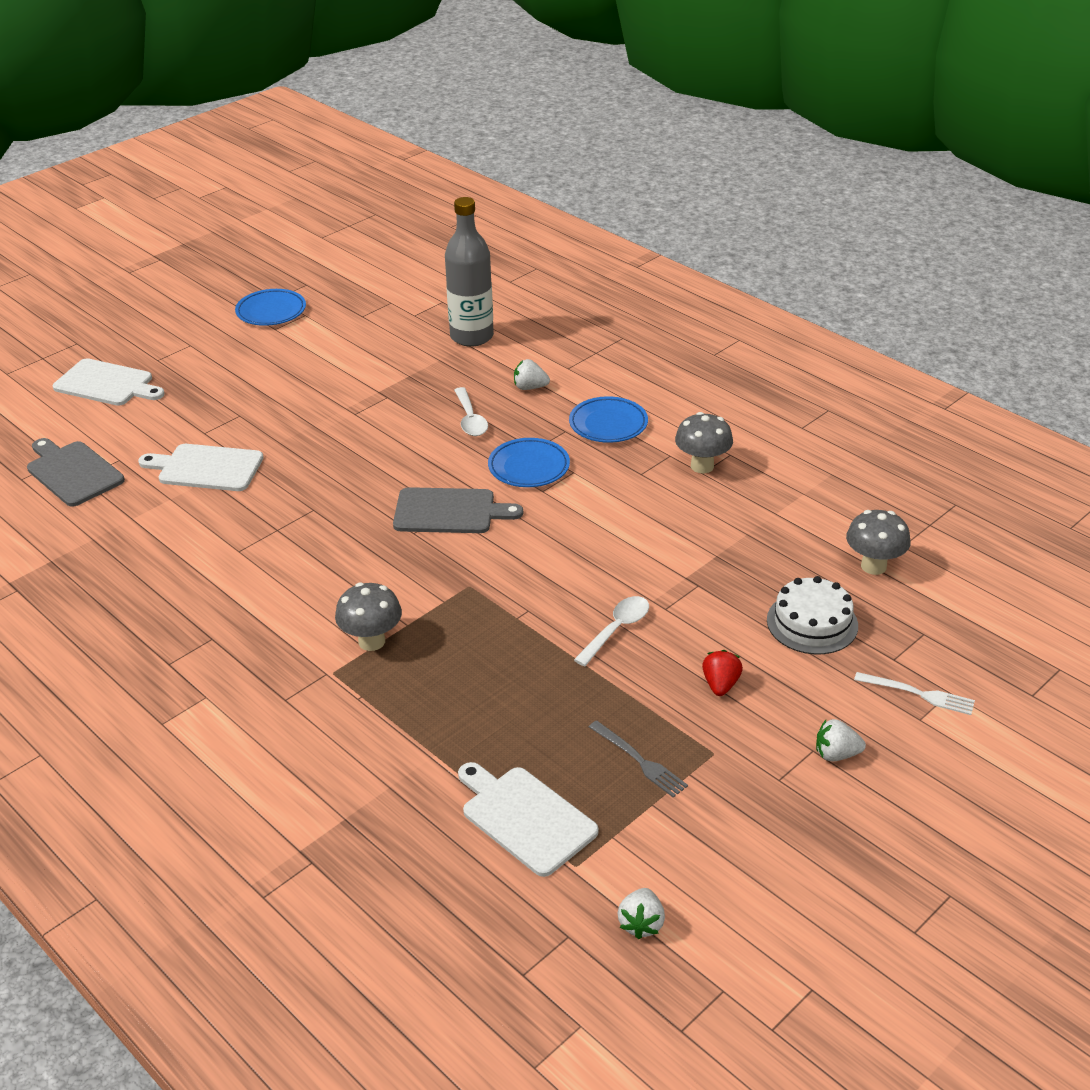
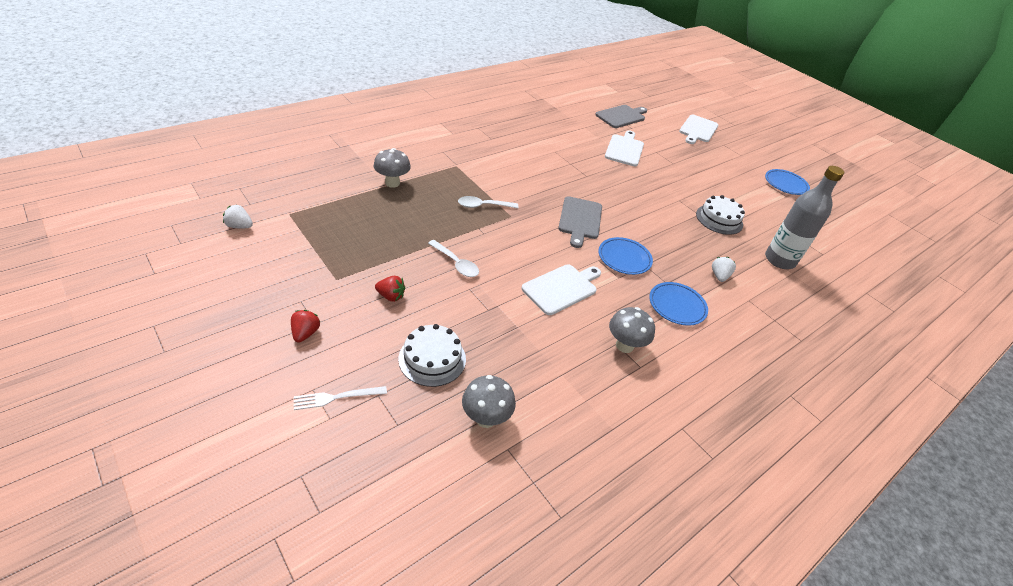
camera: 90 degrees right, 5 degrees up
grey mushroom [335,582,402,651] -> grey mushroom moved to [374,148,411,188]
white spoon [454,387,488,436] -> white spoon moved to [458,196,519,208]
white cutting board [458,762,599,877] -> white cutting board moved to [521,264,601,315]
grey fork [589,720,688,798] -> none
white strawberry [816,719,866,762] -> red strawberry [291,310,320,343]
white fork [854,672,975,715] -> white fork turned 45 degrees clockwise [294,386,387,410]
none -> white cake [696,195,745,235]

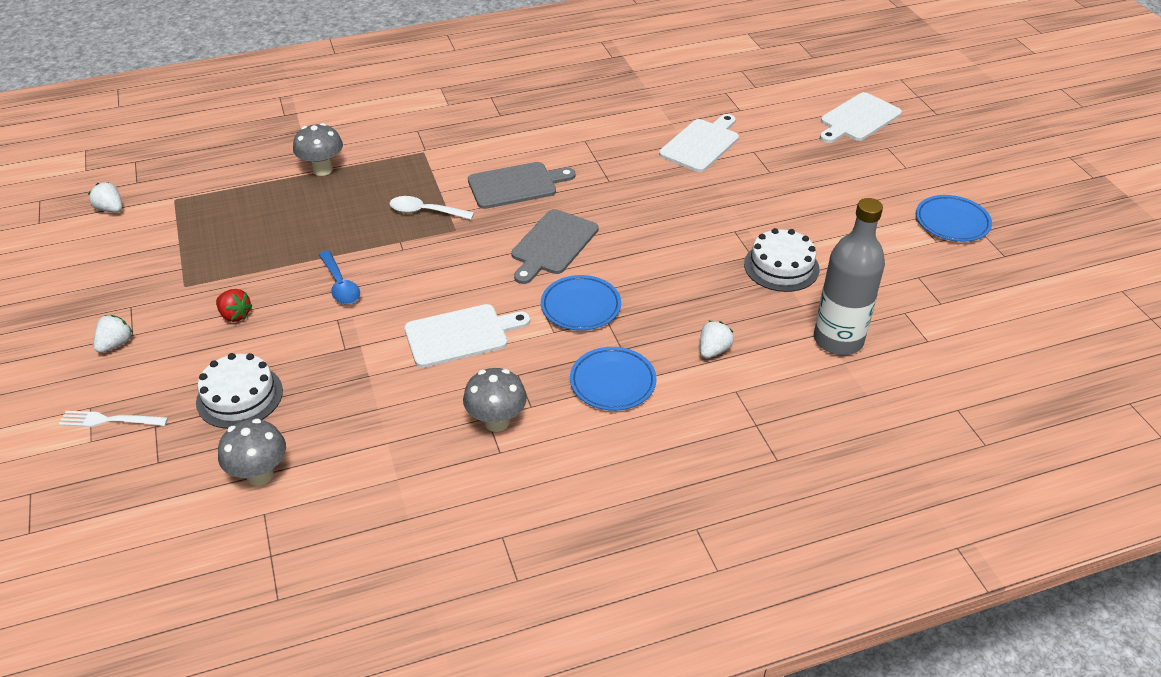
camera: 25 degrees right, 0 degrees up
red strawberry [291,310,320,343] -> white strawberry [94,315,133,353]
white spoon [428,240,479,277] -> blue spoon [318,250,360,304]
grey cutting board [595,105,647,128] -> grey cutting board moved to [468,162,575,209]

